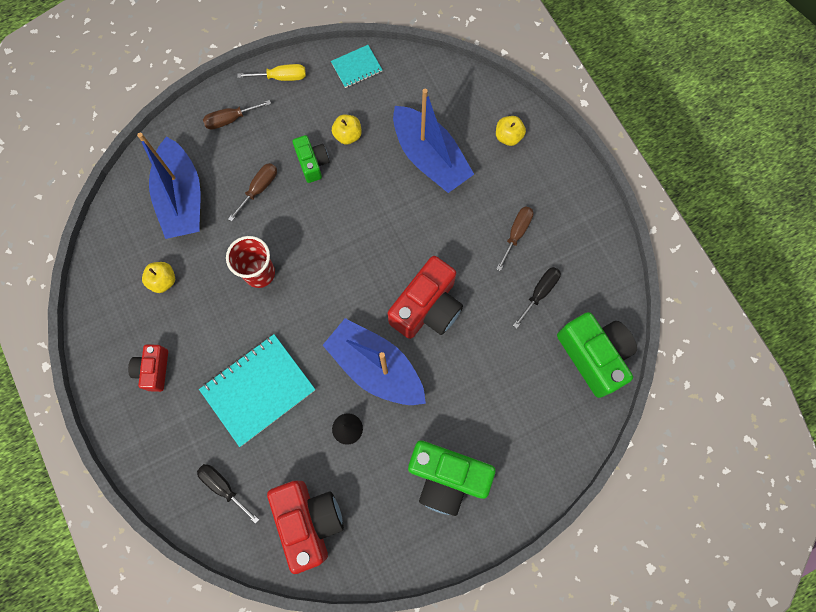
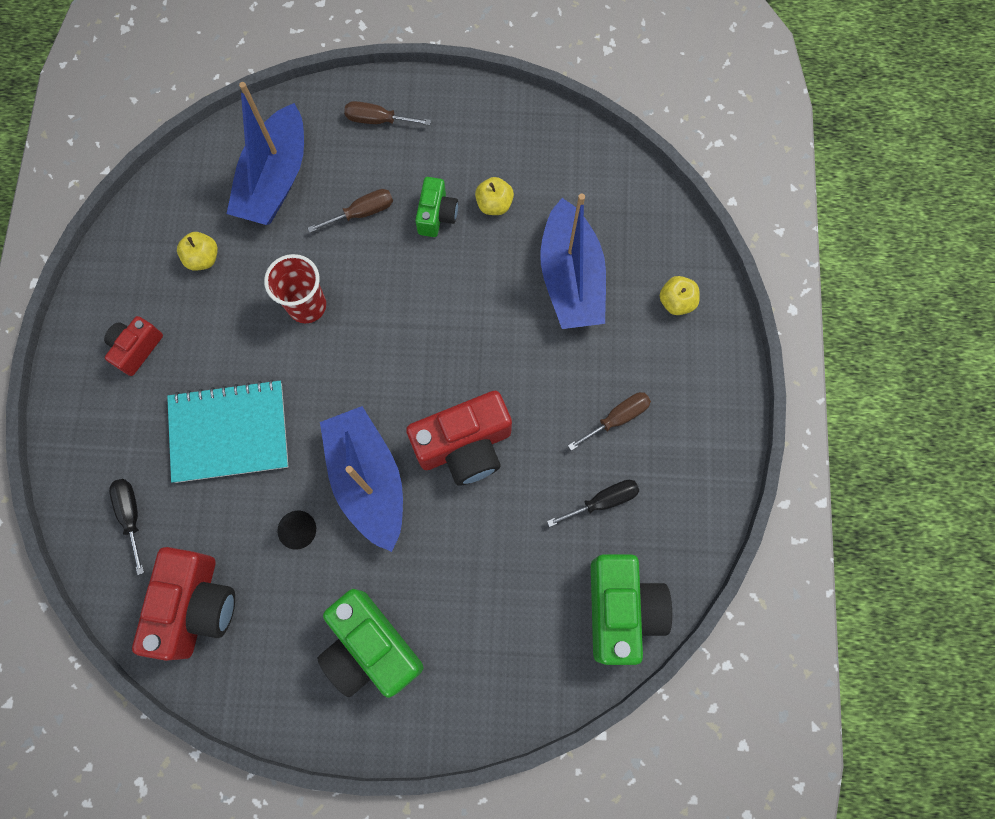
camera: 30 degrees right, 0 degrees up
yellow screwdriver [237,64,306,81] -> none
turquoise notebook [331,45,382,88] -> none

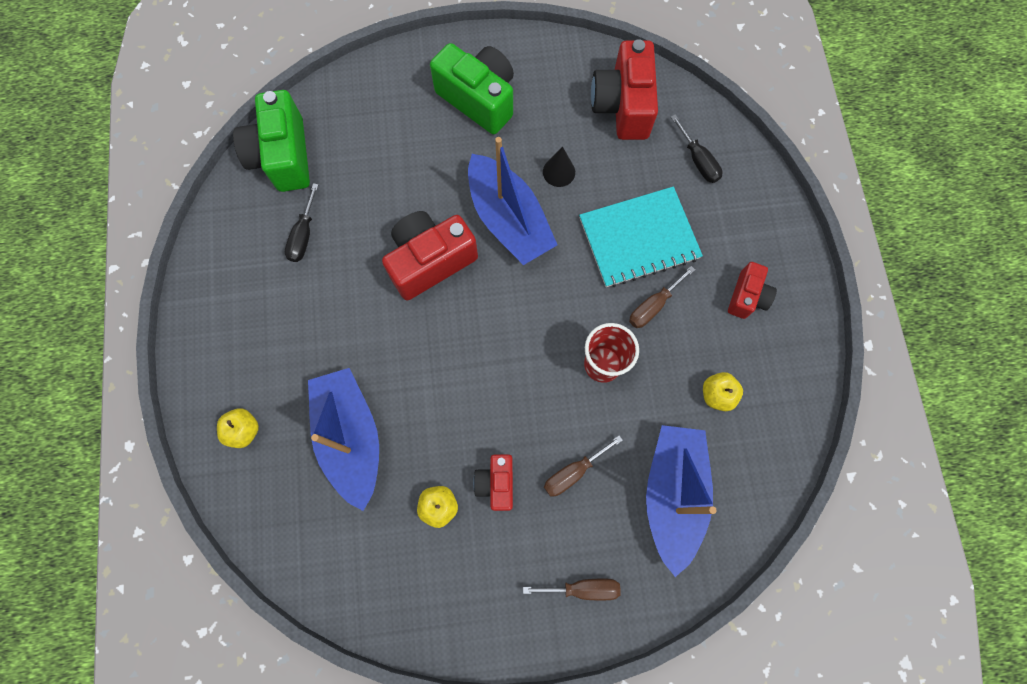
camera: 170 degrees right, 0 degrees up
green camera [415,177,458,237] -> red camera [473,454,513,511]
black screwdriver [547,480,639,527] -> black screwdriver turned 45 degrees counterclockwise [285,183,319,262]
brown screwdriver [568,392,651,451] -> brown screwdriver moved to [629,266,695,328]

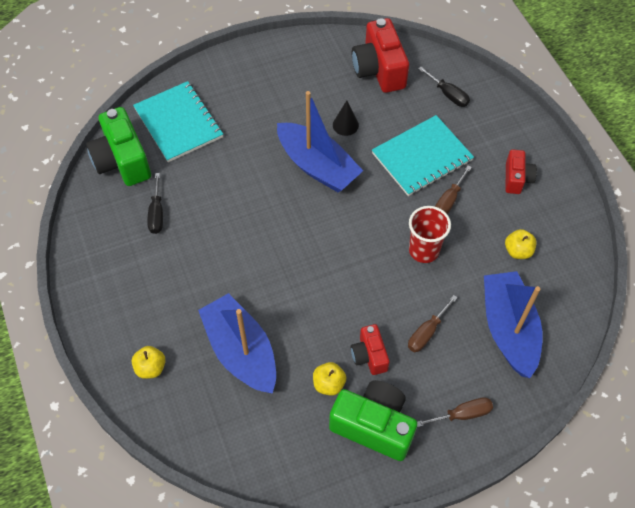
camera: 15 degrees left, 15 degrees down
red camera [382,211,478,300] -> none
green camera [430,43,514,134] -> green camera moved to [329,380,417,461]
none -> turquoise notebook [133,81,223,162]

